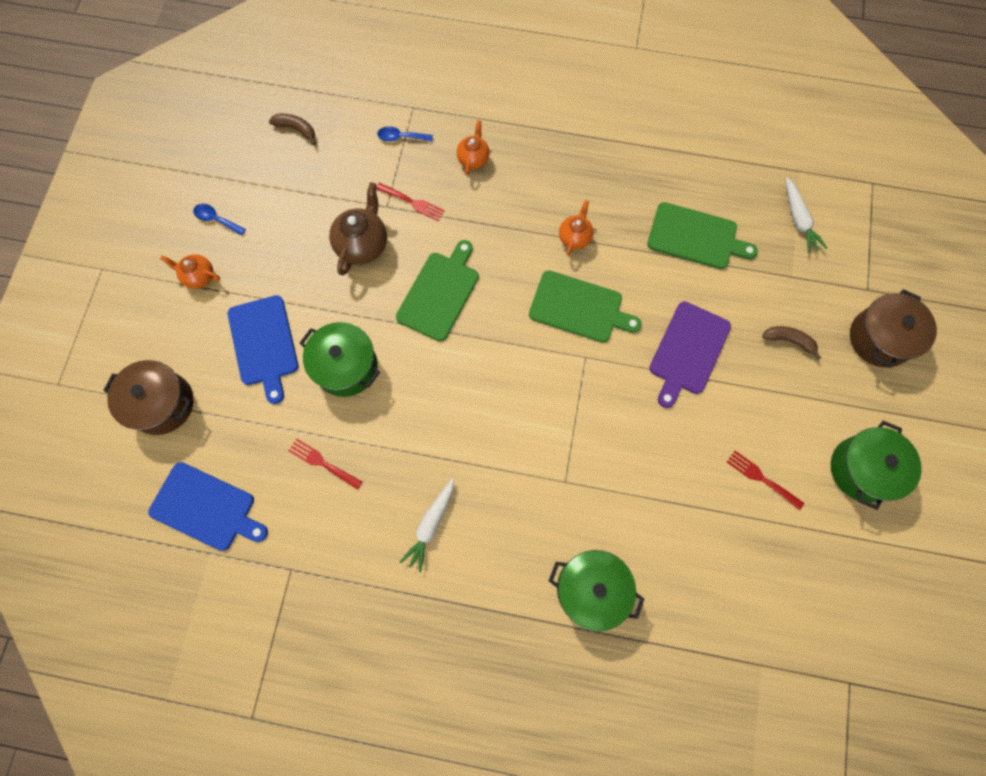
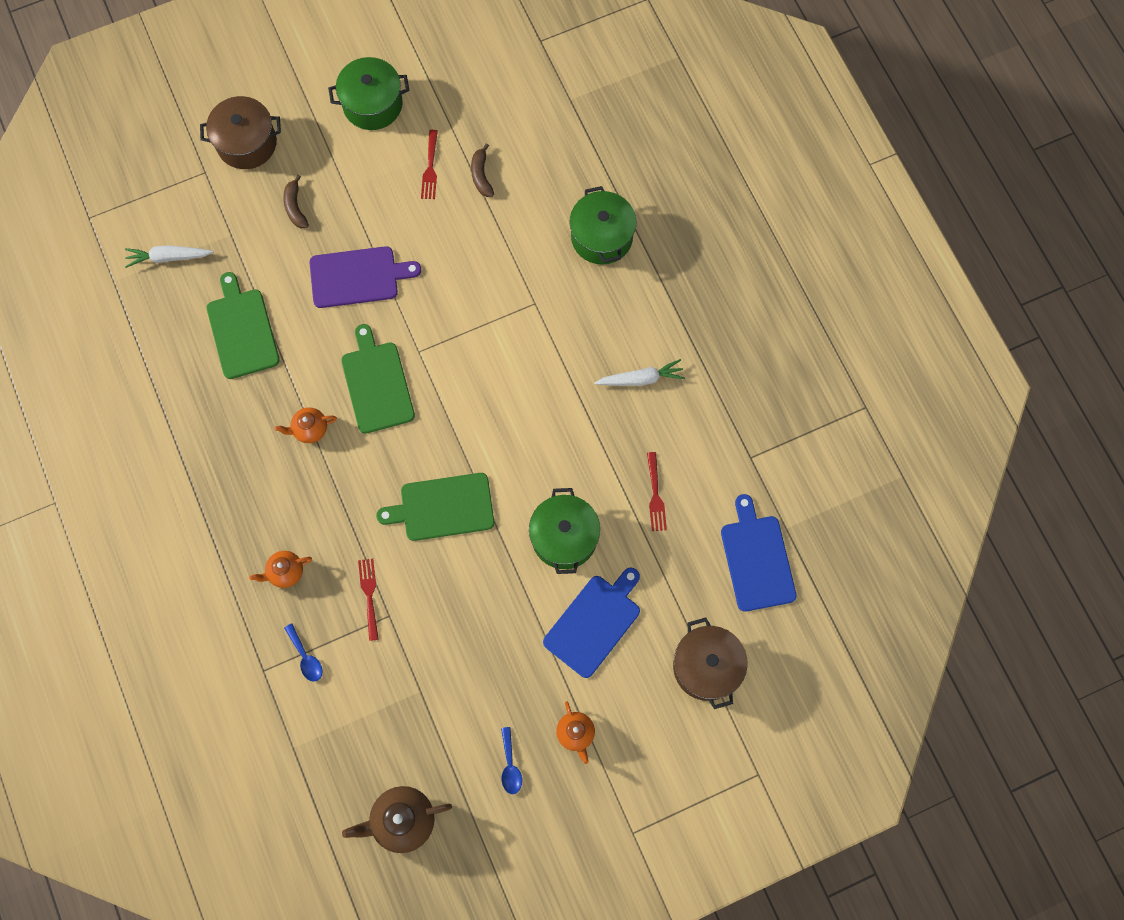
camera: 125 degrees left, 0 degrees up
brown banana [269,113,316,145] -> brown banana moved to [471,143,494,197]
brown teapot [329,182,387,276] -> brown teapot moved to [342,786,452,853]
white carrot [785,177,827,253] -> white carrot turned 135 degrees counterclockwise [125,245,213,268]

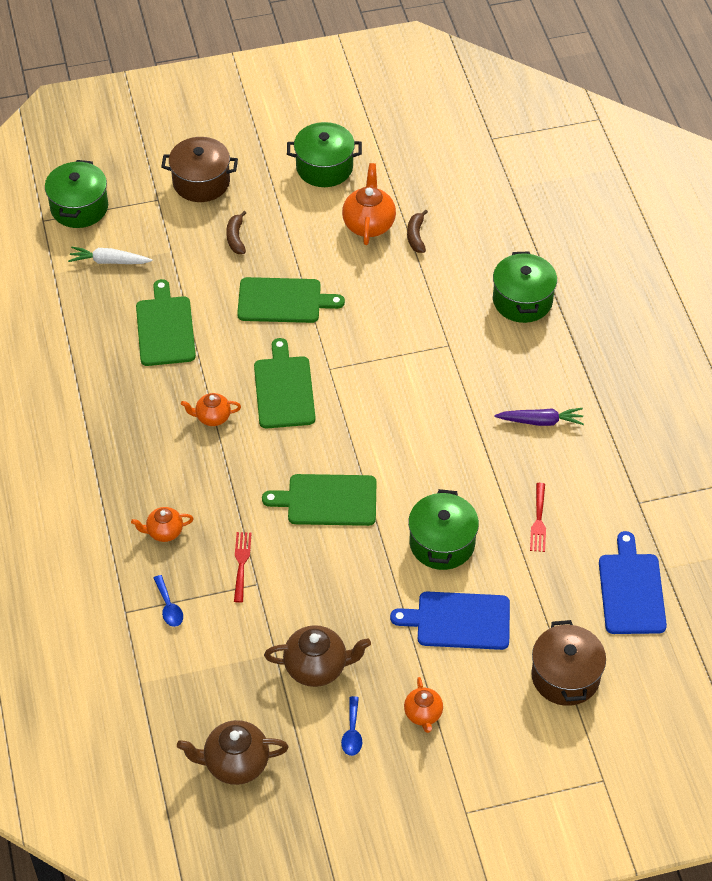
camera: 10 degrees right, 20 degrees down
purple cutting board [309,246,421,308] -> green cutting board [237,277,345,323]
red fork [421,130,438,199] -> orange teapot [342,163,396,245]
blue cutting board [543,568,640,678] -> blue cutting board turned 135 degrees counterclockwise [390,592,510,650]
white carrot [594,359,685,386] -> purple carrot [494,408,584,426]
none -> green pot [45,160,108,228]
none -> brown teapot [264,625,371,687]

